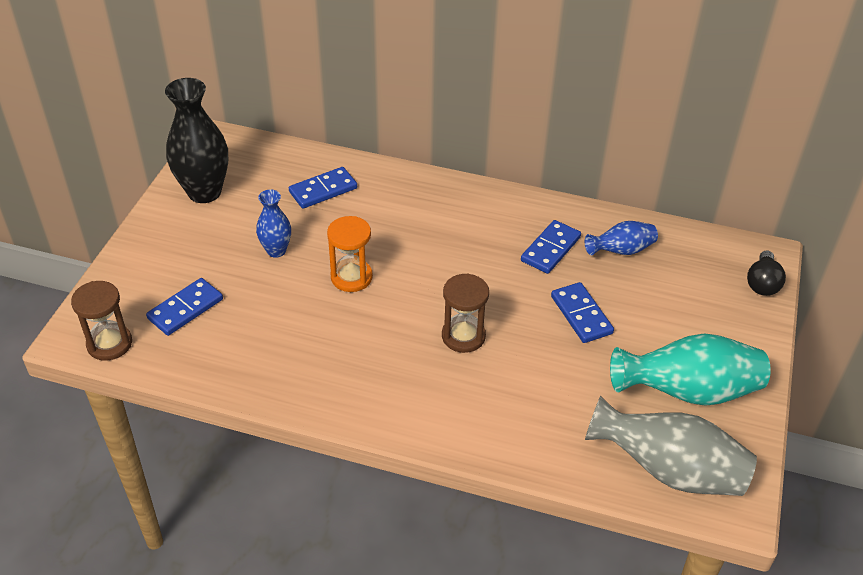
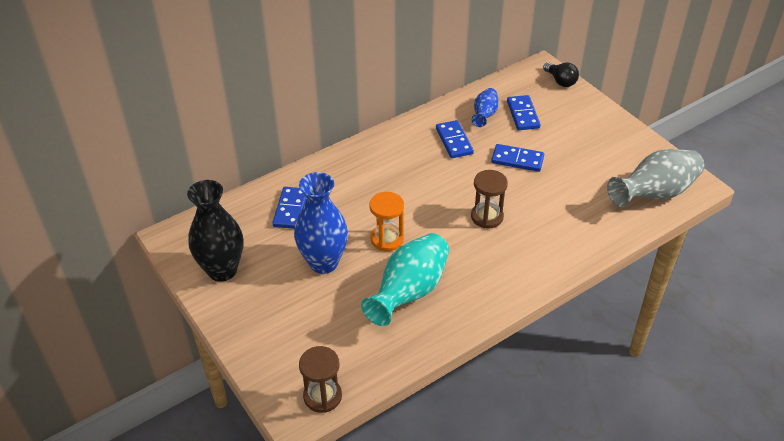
camera: 50 degrees left, 0 degrees up
blue domino [146,278,223,336] -> blue domino moved to [507,95,541,130]
blue vase [256,189,291,258] -> blue vase [294,172,348,274], size x1.83
turquoise vase [610,333,771,405] -> turquoise vase moved to [361,233,449,326]

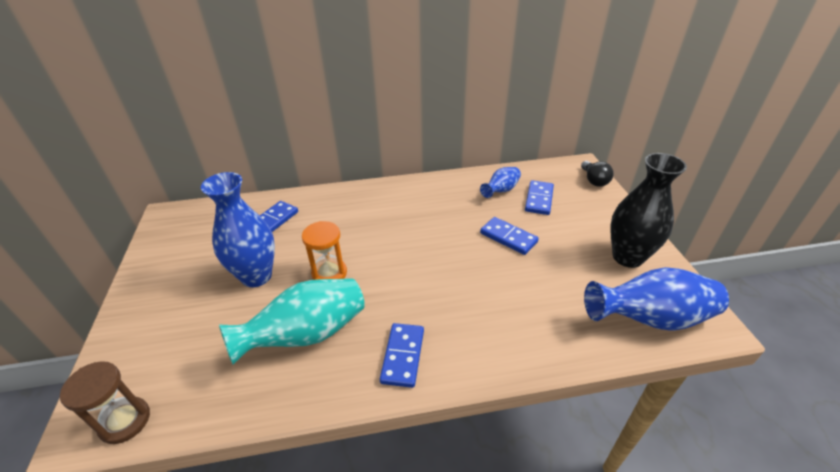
camera: 25 degrees right, 5 degrees down
black vase [187,180,243,282] -> black vase moved to [610,153,687,268]
blue domino [436,120,474,158] -> blue domino moved to [380,323,424,388]
brown hourglass [471,170,508,229] -> none
grey vase [607,149,704,207] -> blue vase [584,267,729,331]

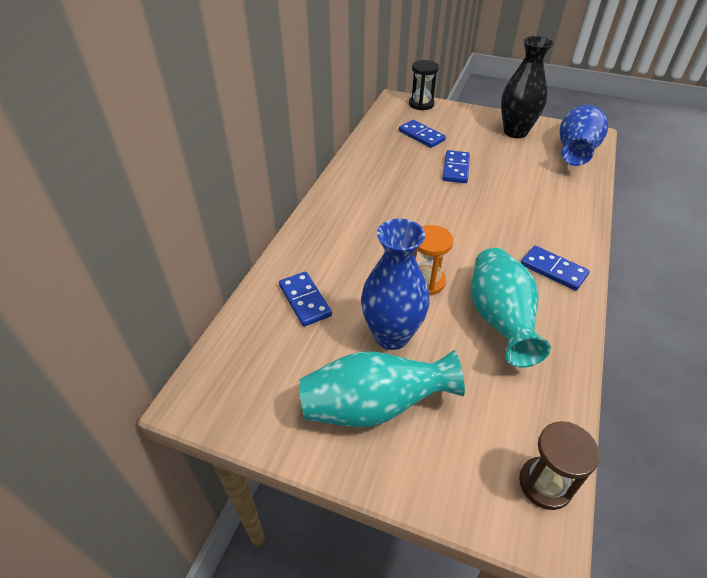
camera: 60 degrees left, 5 degrees up
blue vase [480,167,521,198] -> none
blue domino [480,217,539,255] -> blue domino turned 60 degrees counterclockwise [443,150,470,183]
black light bulb [581,161,614,187] -> black hourglass [409,60,439,110]
none -> turquoise vase [299,350,465,427]

